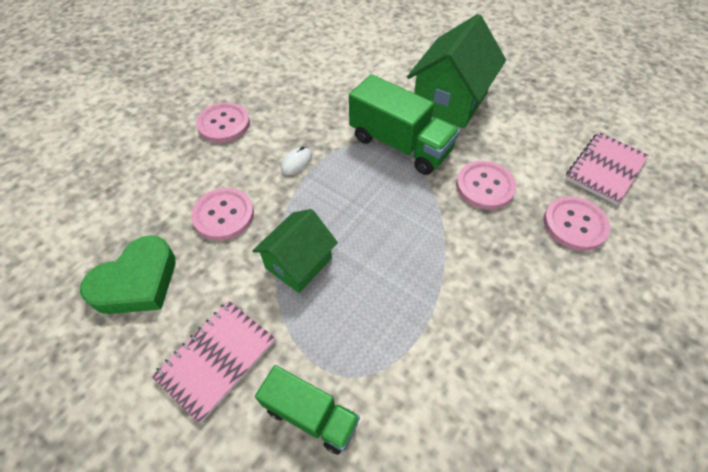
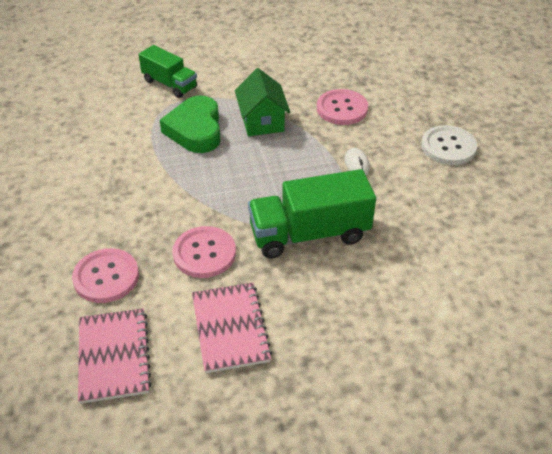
camera: 130 degrees right, 10 degrees down
green heart [80,235,175,314] -> green heart moved to [160,96,221,153]
pink notebook [152,301,276,423] -> pink notebook moved to [192,283,272,373]
pink button [196,102,250,143] -> white button [421,125,477,165]
green truck [255,365,360,455] -> green truck turned 120 degrees counterclockwise [138,45,197,98]
green house [407,14,506,128] -> none

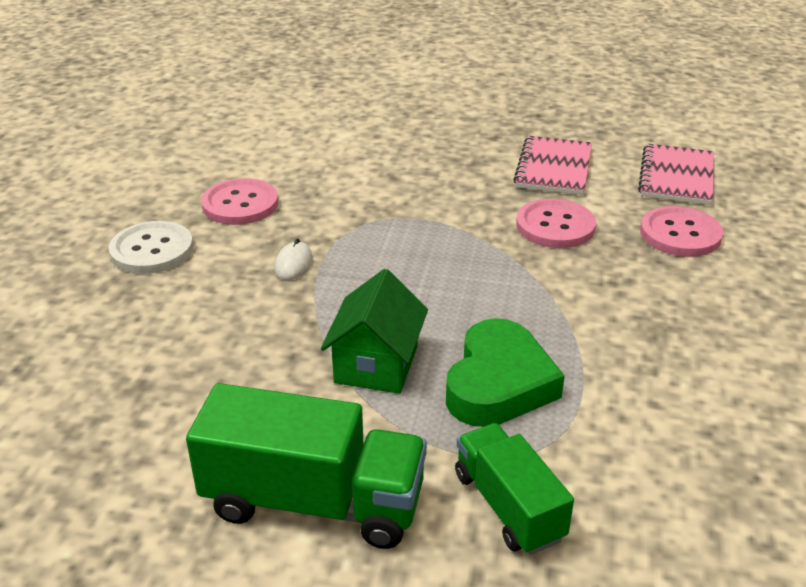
camera: 155 degrees left, 10 degrees down
green truck [248,169,376,258] -> green truck moved to [186,383,427,549]
pink button [317,89,368,125] -> pink button moved to [201,178,278,225]

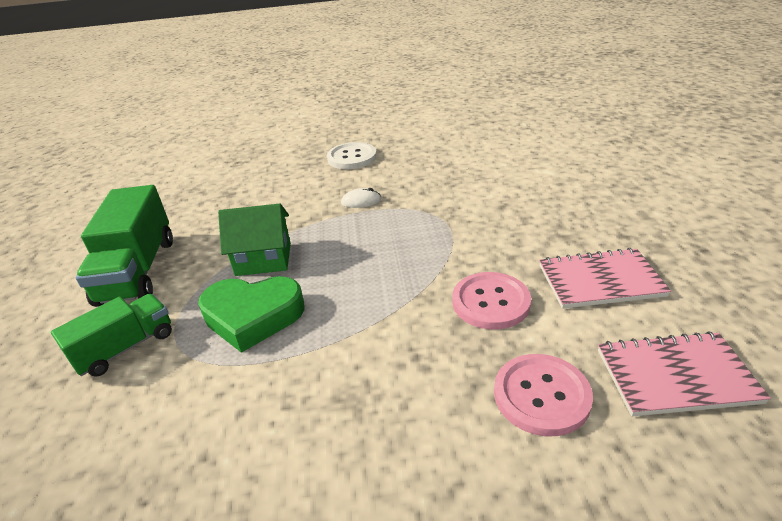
camera: 75 degrees right, 0 degrees up
pink button [201,178,278,225] -> none

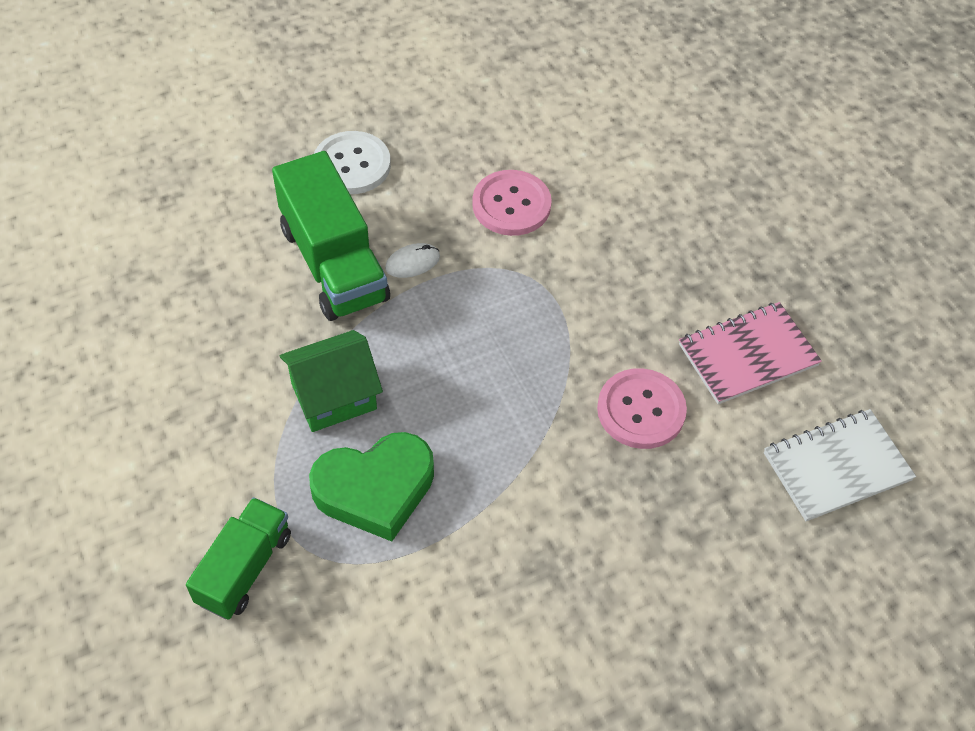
camera: 25 degrees left, 20 degrees up
green truck [76,185,173,307] -> green truck moved to [272,151,390,321]
pink button [494,354,593,436] -> pink button moved to [472,170,552,236]
pink notebook [598,331,771,416] -> white notebook [764,409,916,521]

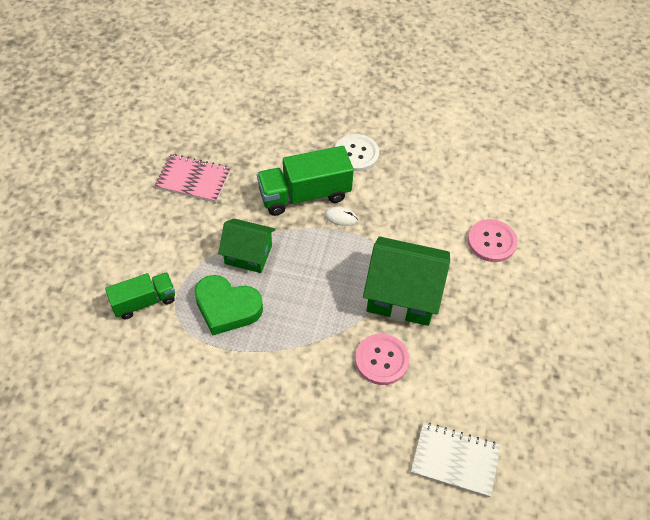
camera: 40 degrees right, 0 degrees up
green truck [272,151,390,321] -> green truck turned 60 degrees clockwise [257,146,354,216]
pink button [472,170,552,236] -> pink button moved to [468,219,517,262]
pink notebook [679,302,822,404] -> pink notebook moved to [154,154,231,203]
none -> green house [363,237,450,326]

